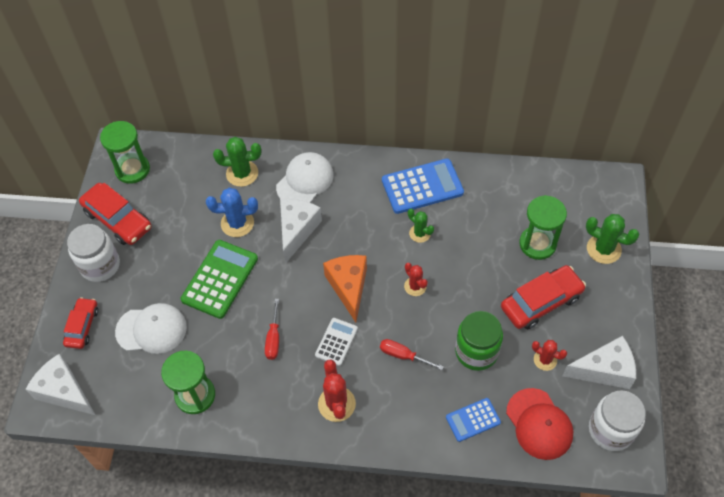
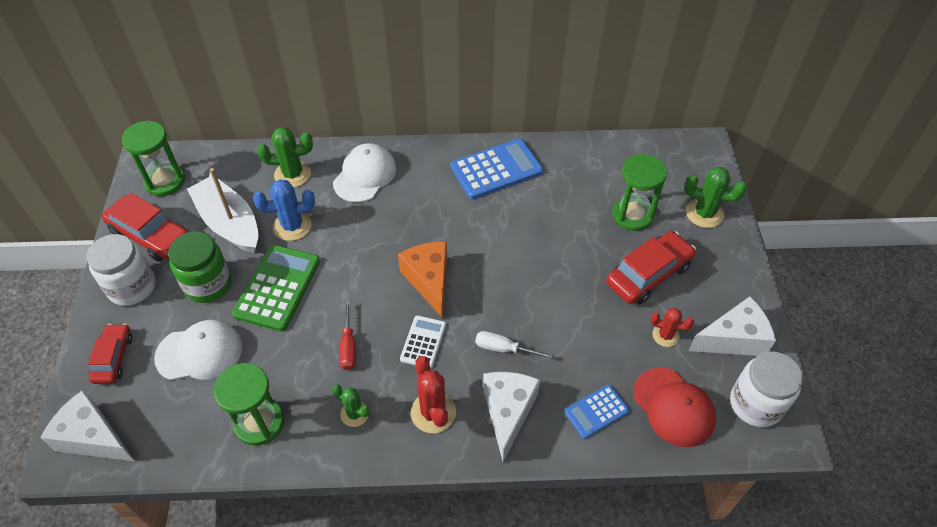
camera: 10 degrees left, 5 degrees down
white cheese [280,199,322,264] -> white cheese moved to [483,372,540,462]
red screwdriver [380,339,444,370] -> white screwdriver [475,331,553,359]
red cactus [404,263,428,296] -> none
green cactus [408,209,434,243] -> green cactus moved to [332,384,370,427]
green jar [455,311,503,371] -> green jar moved to [168,232,232,303]
none -> white boat [187,168,258,253]

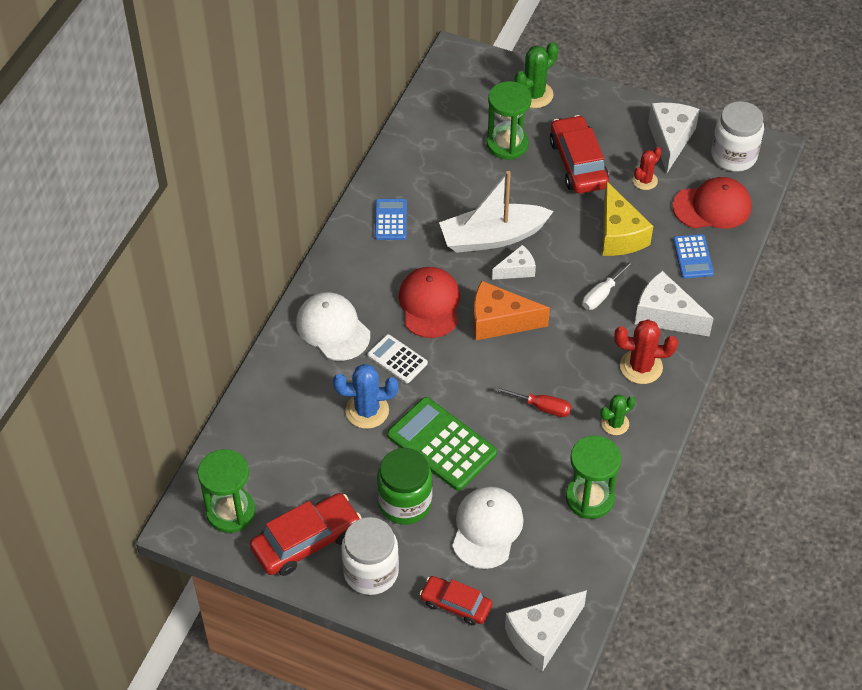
camera: 65 degrees left, 0 degrees up
white boat [187,168,258,253] -> white boat moved to [439,171,554,253]
blue cactus [253,179,315,241] -> blue cactus turned 75 degrees clockwise [333,364,398,429]
green cactus [257,127,313,188] -> none
white calculator [400,315,446,369] -> white calculator moved to [367,334,428,383]
blue calculator [451,139,543,199] -> blue calculator [375,199,407,240], size x0.57
none -> red cap [399,267,460,338]
none -> white cheese [492,245,536,280]
none -> yellow cheese [603,182,653,256]

